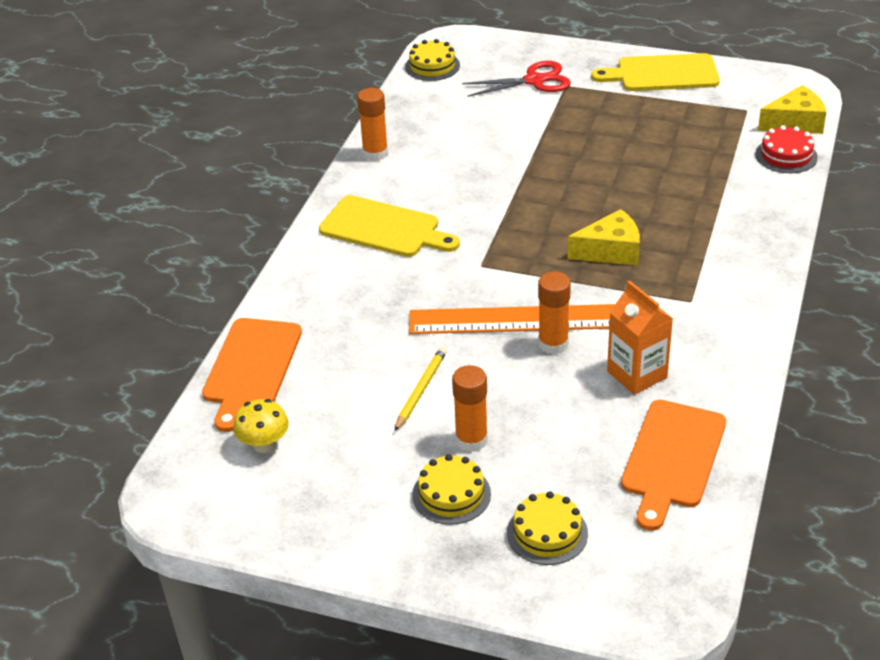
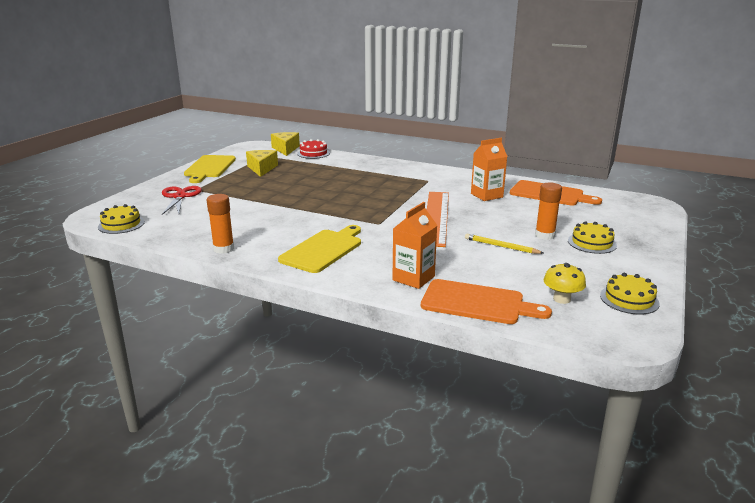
camera: 85 degrees left, 15 degrees down
yellow cake [507,491,588,565] -> yellow cake moved to [600,273,660,315]
orange glue stick [538,272,571,354] -> none
yellow cheese [567,209,640,266] -> yellow cheese moved to [246,150,278,177]
none -> orange carton [392,202,438,289]

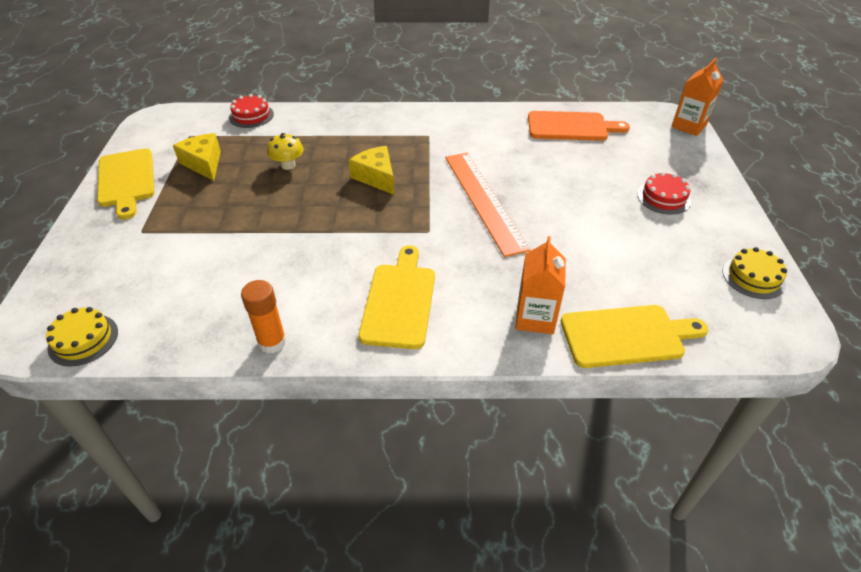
camera: 25 degrees left, 20 degrees up
red scissors [162,186,202,215] -> none
yellow cheese [271,132,300,156] -> yellow cheese moved to [348,146,394,195]
orange cutting board [421,279,552,324] -> yellow cutting board [561,305,708,368]
yellow pencil [465,234,543,254] -> none
orange carton [471,138,508,201] -> orange carton moved to [671,58,724,136]
orange glue stick [535,182,562,240] -> none
yellow mushroom [544,263,586,304] -> yellow mushroom moved to [267,133,303,170]
yellow cake [568,221,617,254] -> red cake [638,172,691,215]

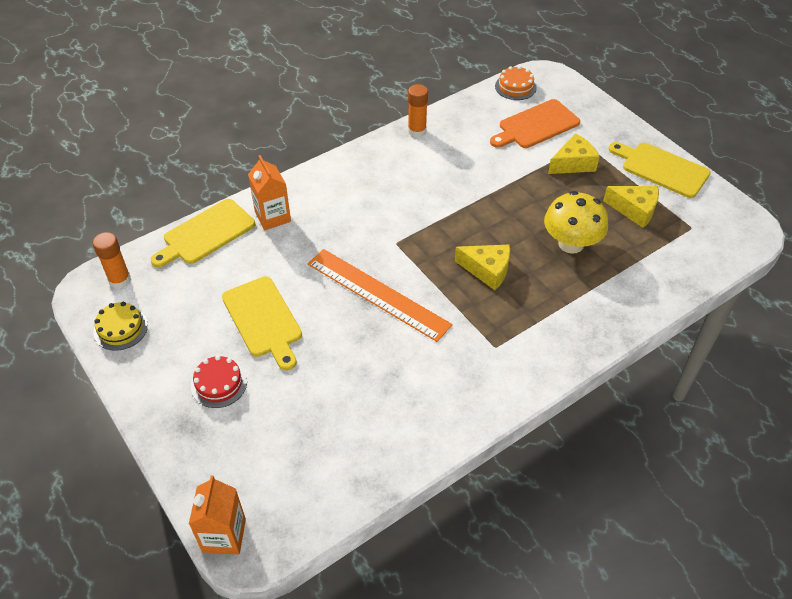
camera: 145 degrees right, 5 degrees up
yellow cake [46,307,118,367] -> orange cake [495,66,537,100]
red cake [229,94,274,128] -> none
yellow mushroom [267,133,303,170] -> yellow mushroom [544,191,608,254], size x1.74
yellow cutting board [359,245,435,349] -> yellow cutting board moved to [222,276,302,370]
orange cutting board [528,111,630,141] -> orange cutting board moved to [490,99,580,148]
none -> orange glue stick [93,232,131,289]
none -> yellow cheese [548,133,599,174]

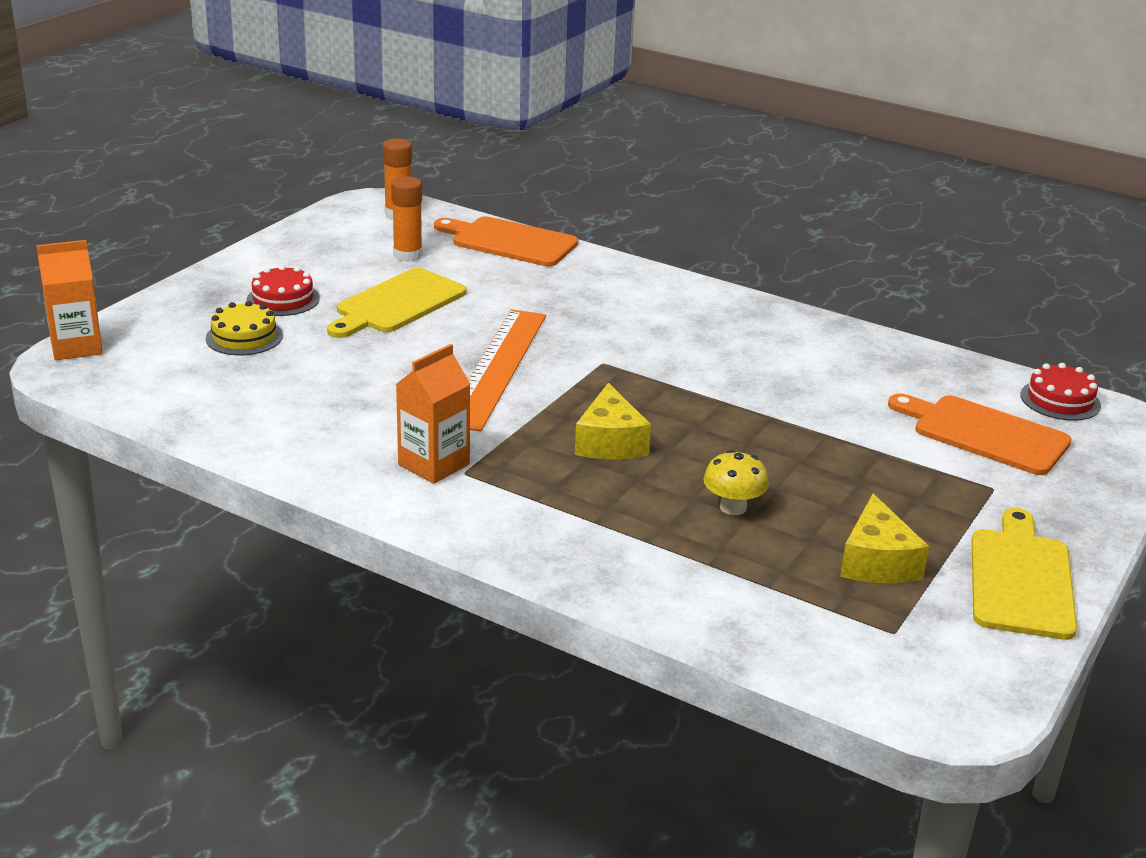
camera: 65 degrees right, 20 degrees down
yellow cake [93,302,148,351] -> yellow cake moved to [206,301,283,356]
yellow cutting board [151,199,255,267] -> orange cutting board [434,216,578,267]
orange carton [248,155,291,230] -> orange carton moved to [395,344,470,484]
orange glue stick [408,84,428,137] -> orange glue stick moved to [391,176,423,262]
orange cake [495,66,537,100] -> red cake [1020,363,1101,421]
yellow mushroom [544,191,608,254] -> yellow mushroom [703,450,769,515], size x0.58
yellow cheese [548,133,599,174] -> none

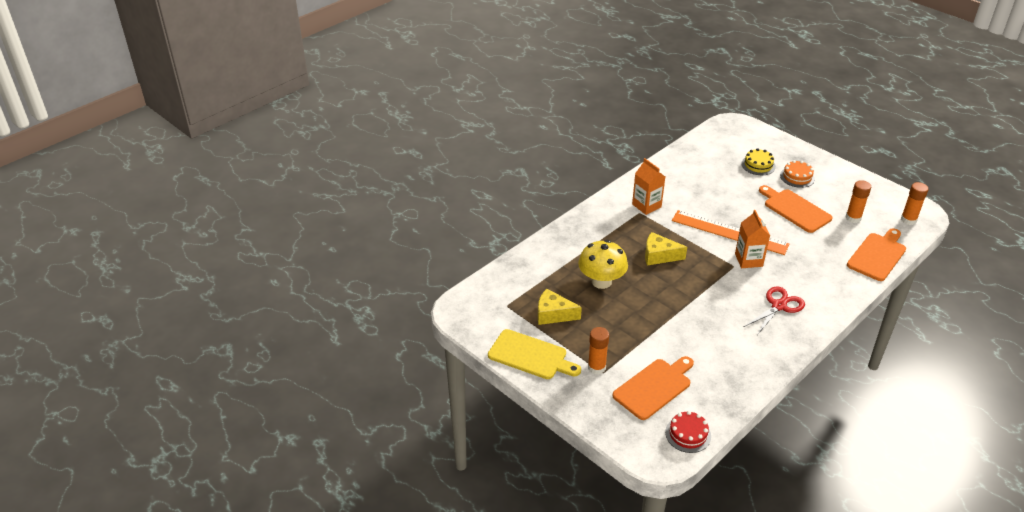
camera: 105 degrees right, 10 degrees up
orange carton [36,240,103,360] -> orange carton moved to [735,210,770,268]
red cake [246,265,320,316] -> orange cake [780,160,815,188]
yellow cutting board [327,268,467,338] -> orange cutting board [759,185,833,233]
yellow mushroom [703,450,769,515] -> yellow mushroom [578,240,628,289], size x1.74
none -> orange glue stick [588,327,609,375]
none -> red scissors [744,287,805,335]

